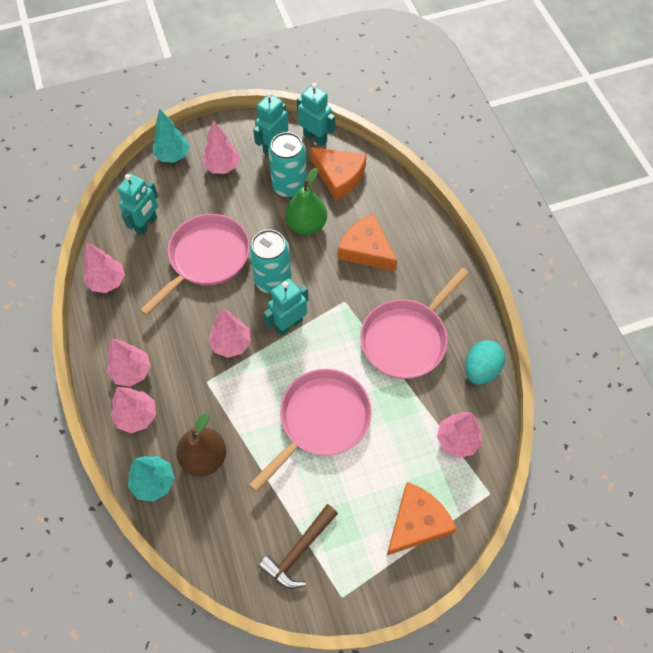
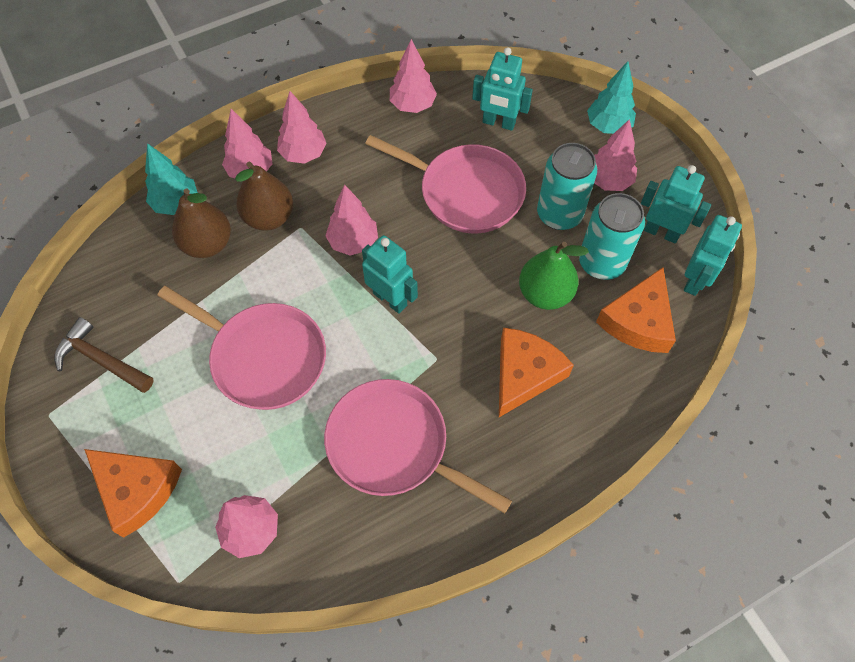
camera: 80 degrees right, 0 degrees up
turquoise can [249,229,292,294] -> turquoise can moved to [537,143,597,230]
turquoise egg [465,340,505,385] -> none
none -> brown pear [235,162,293,231]

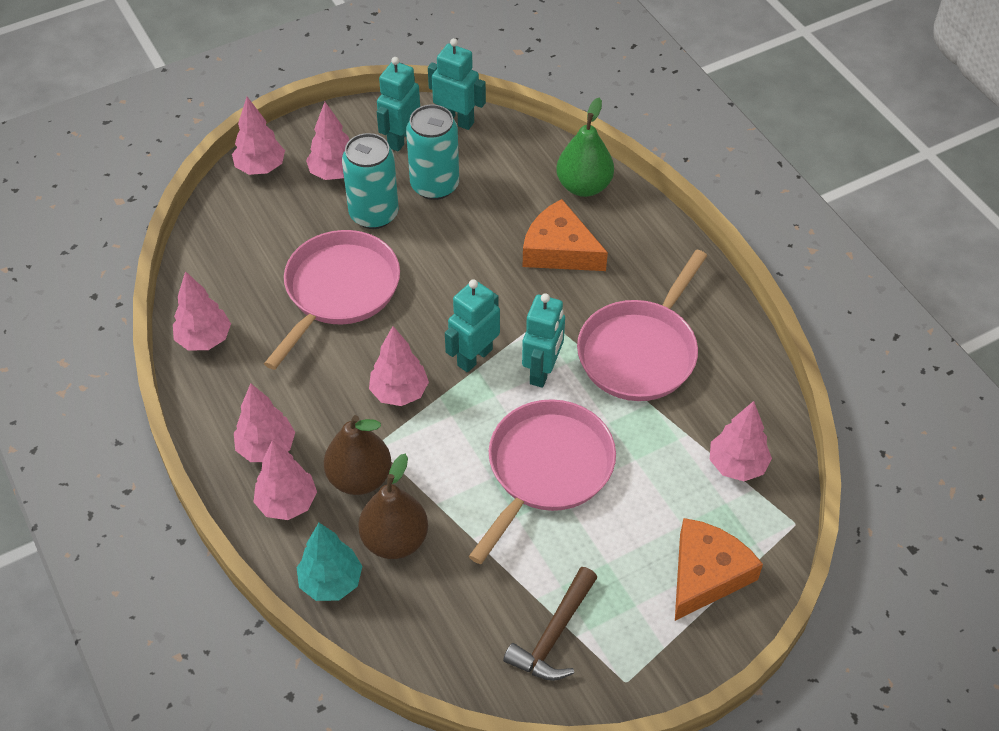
camera: 90 degrees left, 10 degrees down
turquoise robot [472,47,533,131] -> turquoise robot moved to [522,293,565,388]
green pear [519,242,589,310] -> green pear moved to [556,98,614,197]
turquoise tree [587,61,636,134] -> pink tree [232,97,285,175]
orange cheese [596,267,676,353] -> none

